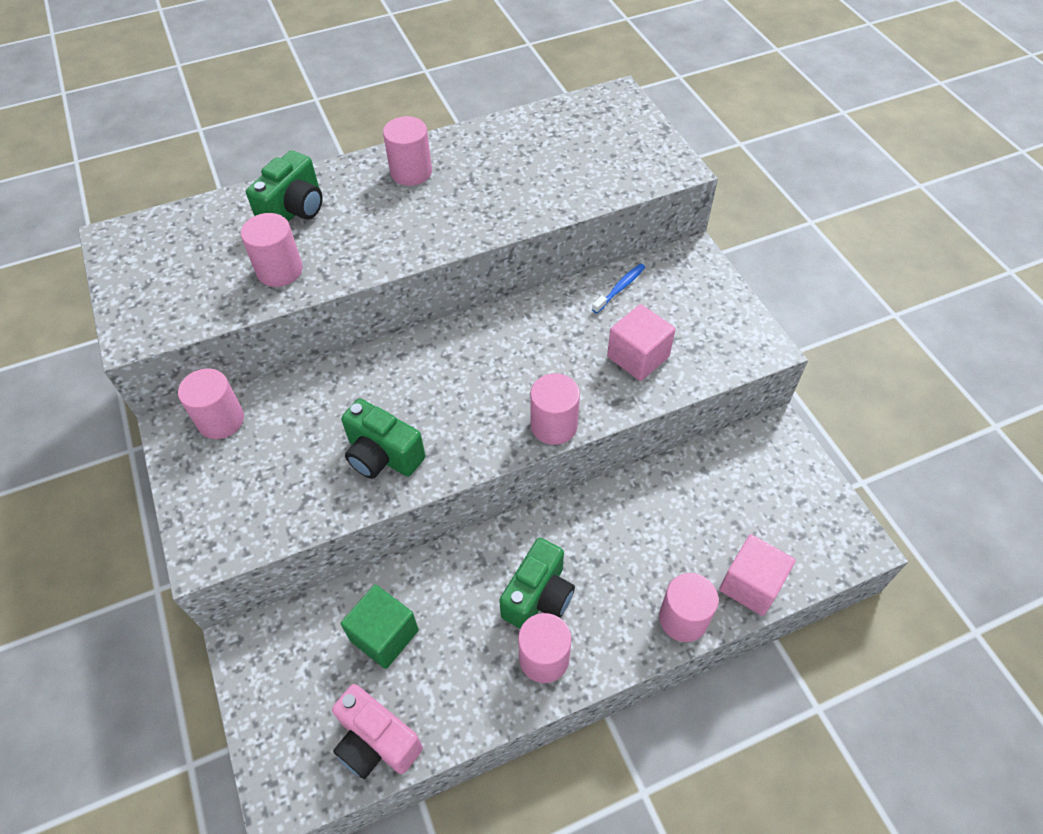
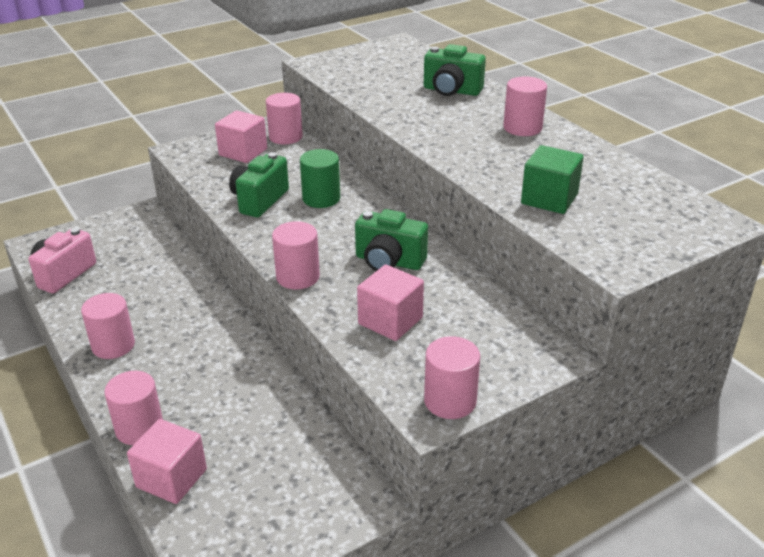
camera: 80 degrees right, 20 degrees down
pink cylinder [241,213,303,287] -> pink cylinder moved to [424,336,480,419]
green cube [341,585,419,669] -> green cube moved to [521,145,584,214]
green camera [499,538,575,629] -> green camera moved to [355,209,428,271]
blue toothbrush [592,263,645,313] -> none
none -> pink cube [215,110,267,163]
none -> green cylinder [300,149,340,208]

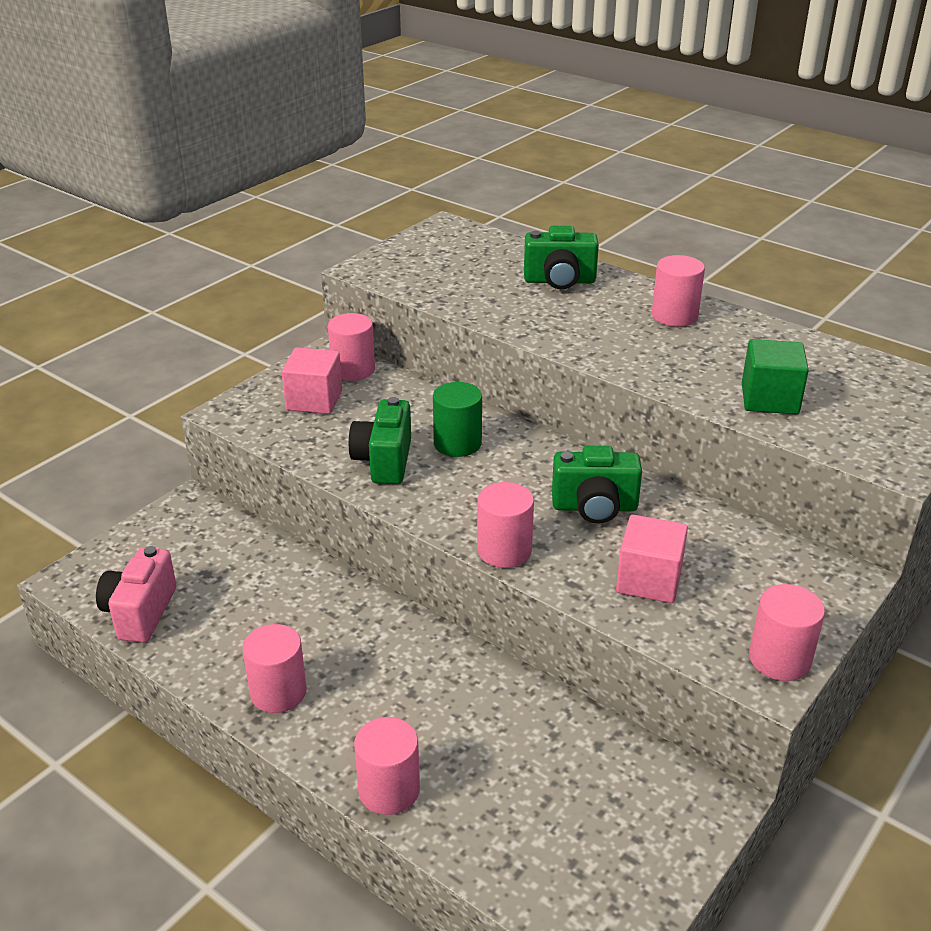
camera: 20 degrees left, 0 degrees up
pink cube [127,419,207,504] -> none

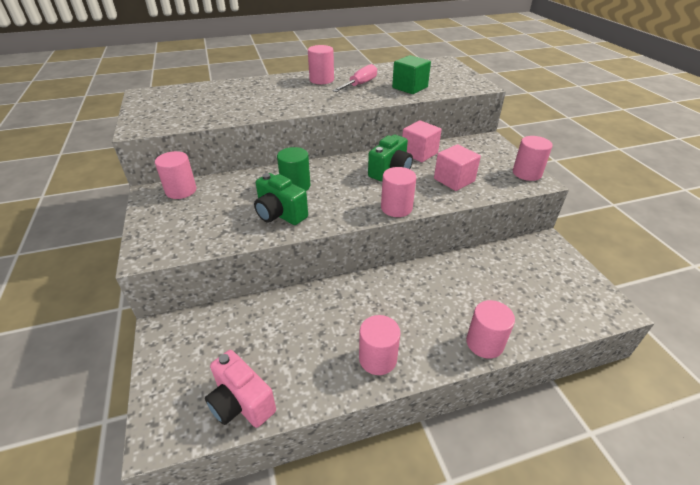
camera: 55 degrees left, 5 degrees up
pink cube [282,348,342,414] -> pink cube moved to [402,120,442,162]
green camera [524,226,599,290] -> none
none -> pink screwdriver [333,64,377,92]

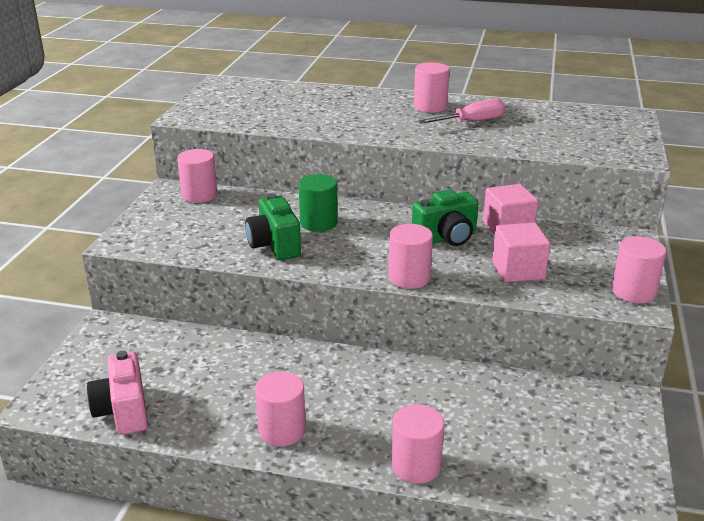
camera: 30 degrees right, 10 degrees down
green cube [392,55,431,94] -> none

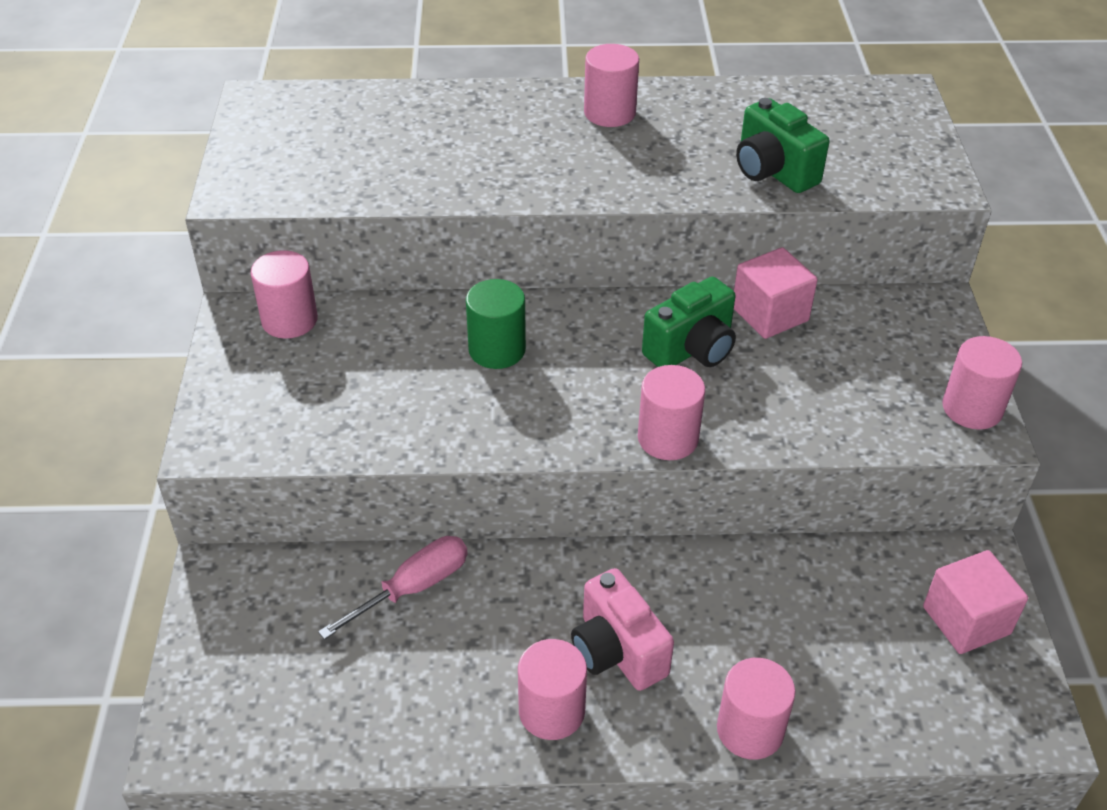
camera: 15 degrees left, 15 degrees up
pink camera [87,351,148,435] -> pink camera moved to [571,568,674,691]
green camera [245,194,301,260] -> green camera moved to [736,98,830,193]
pink screwdriver [418,98,505,124] -> pink screwdriver moved to [318,536,467,640]
pink cube [492,223,550,282] -> pink cube moved to [923,550,1028,654]

